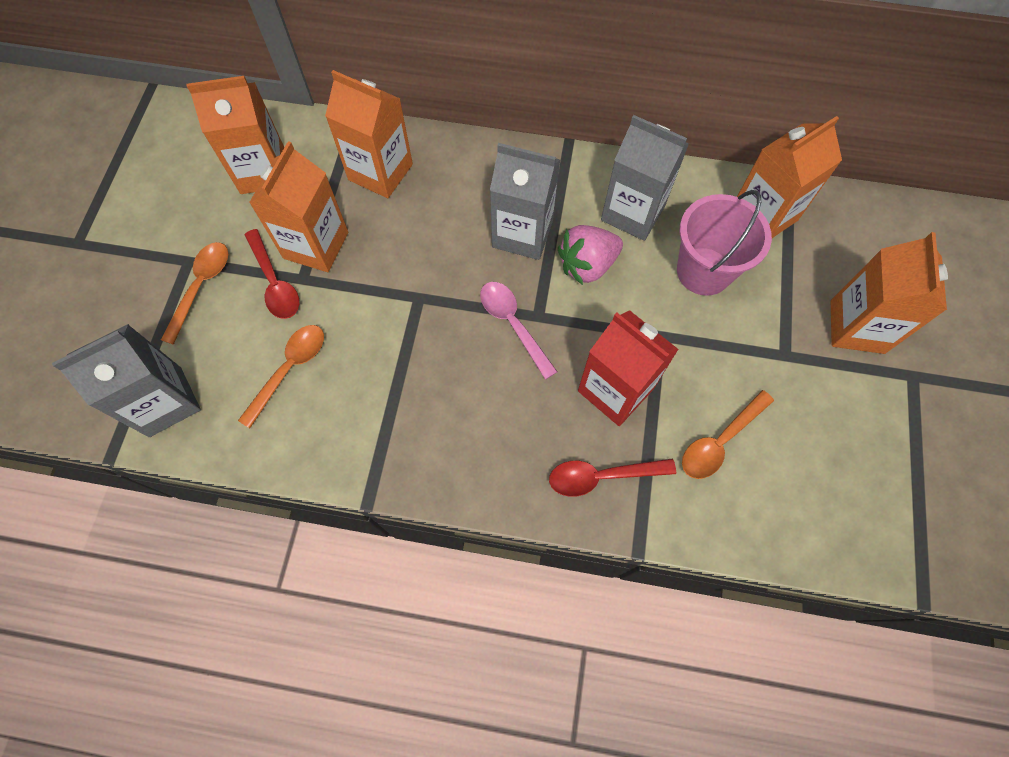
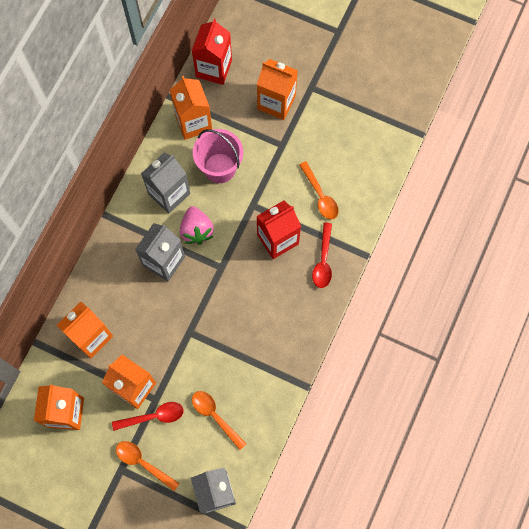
camera: 75 degrees left, 5 degrees up
pink spoon [480,282,557,380] -> none
none -> red carton [192,19,232,85]

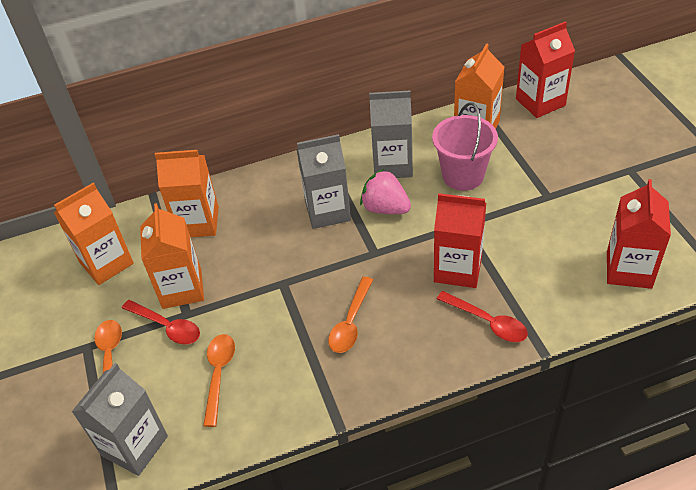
camera: 50 degrees right, 25 degrees down
pink strawberry [180,206,214,245] -> pink strawberry turned 90 degrees clockwise [360,169,411,214]
orange carton [257,59,298,120] -> none
orange spoon [299,161,339,220] -> orange spoon moved to [328,277,373,353]
red spoon [312,223,332,288] -> red spoon turned 105 degrees counterclockwise [437,291,528,342]
none -> red carton [607,179,671,289]

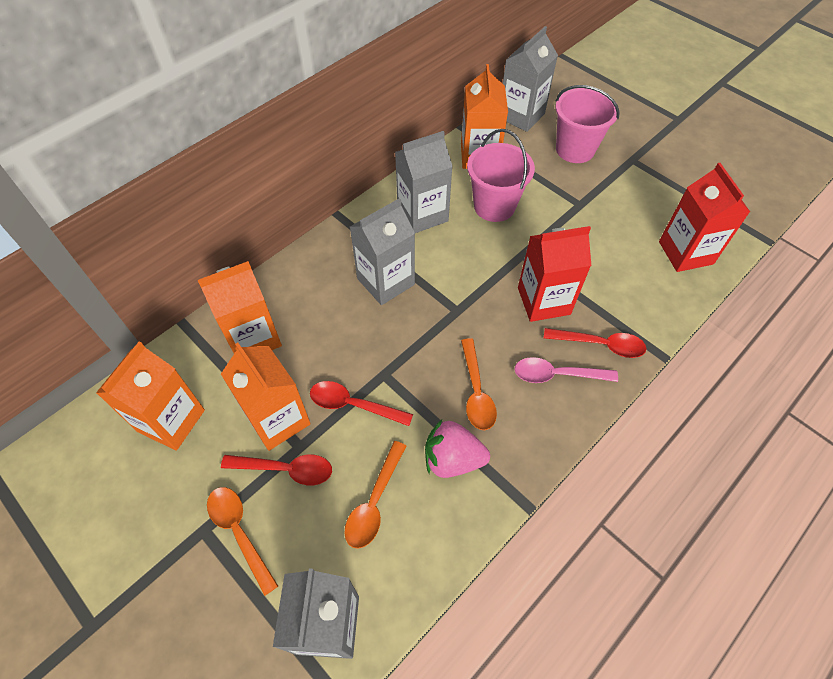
camera: 30 degrees left, 10 degrees up
orange spoon [203,334,235,427] -> orange spoon turned 135 degrees counterclockwise [344,441,406,549]
pink strawberry [360,169,411,214] -> pink strawberry moved to [425,420,490,478]
red carton [516,21,575,118] -> grey carton [503,26,558,132]
none -> red spoon [310,381,413,426]
none -> pink spoon [514,357,618,383]
none -> pink bucket [555,85,620,163]

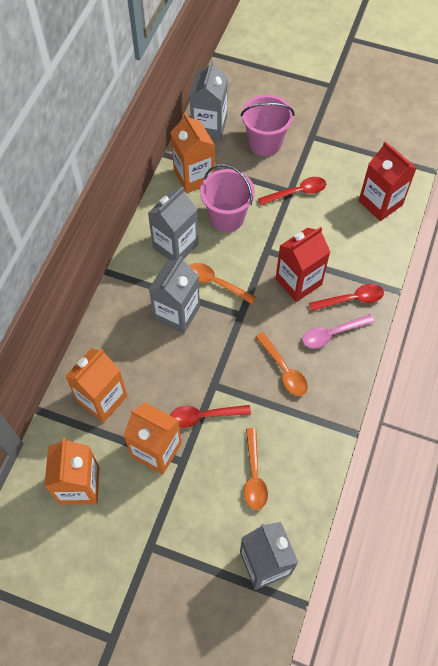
camera: 25 degrees left, 5 degrees up
orange spoon [207,487,278,596] -> orange spoon moved to [189,263,256,304]
red spoon [221,455,332,485] -> red spoon moved to [258,177,326,205]
pink strawberry [425,420,490,478] -> none

